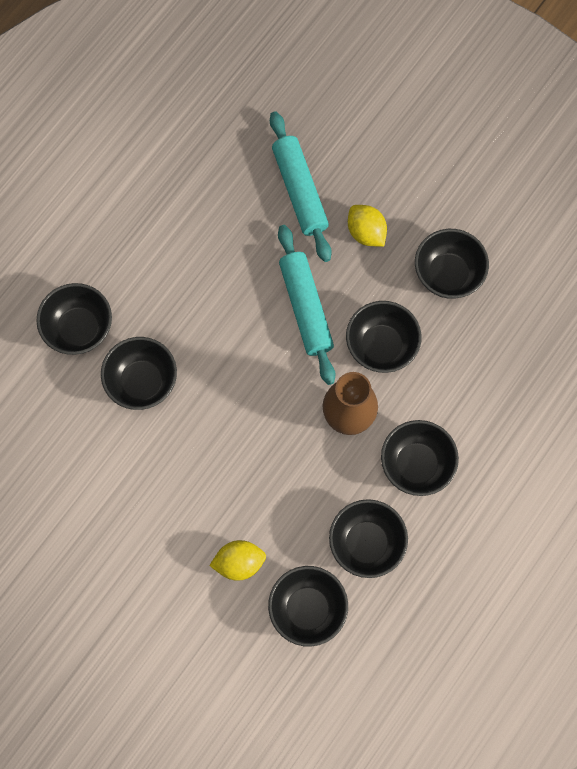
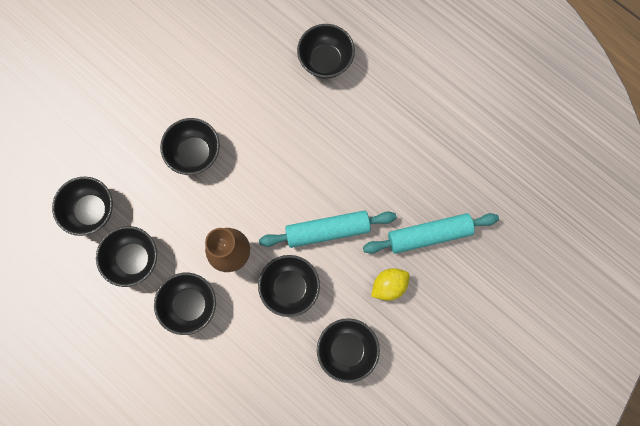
camera: 95 degrees right, 5 degrees up
black bowl [101,337,177,410] -> black bowl moved to [160,118,220,175]
yellow lemon [209,540,266,581] -> none

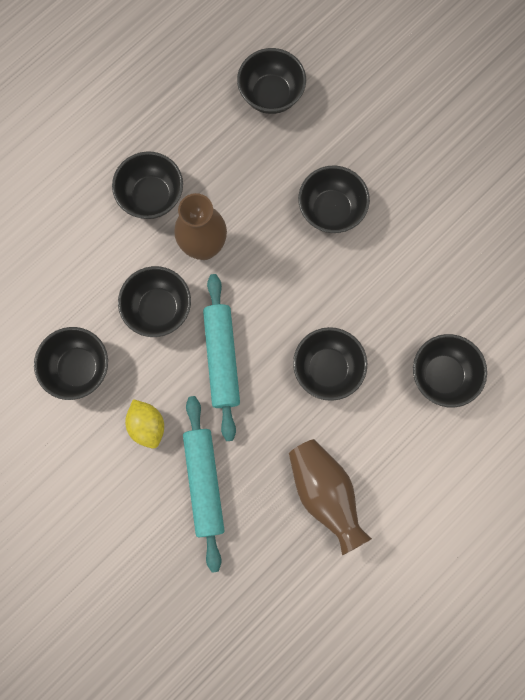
camera: 95 degrees right, 0 degrees up
black bowl [96,226,157,287] -> black bowl moved to [293,327,367,401]
none -> brown vase [289,439,372,555]

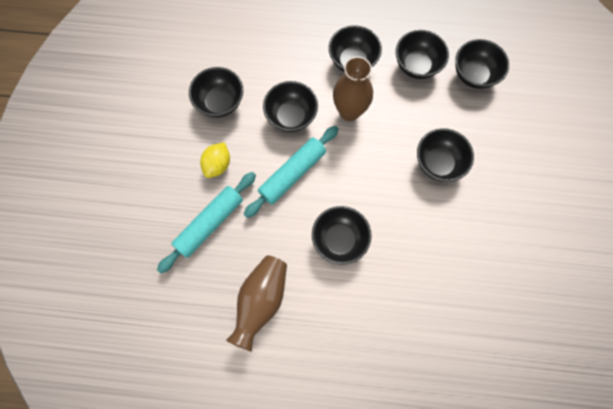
camera: 50 degrees right, 5 degrees down
black bowl [413,334,487,407] -> black bowl moved to [396,30,449,79]

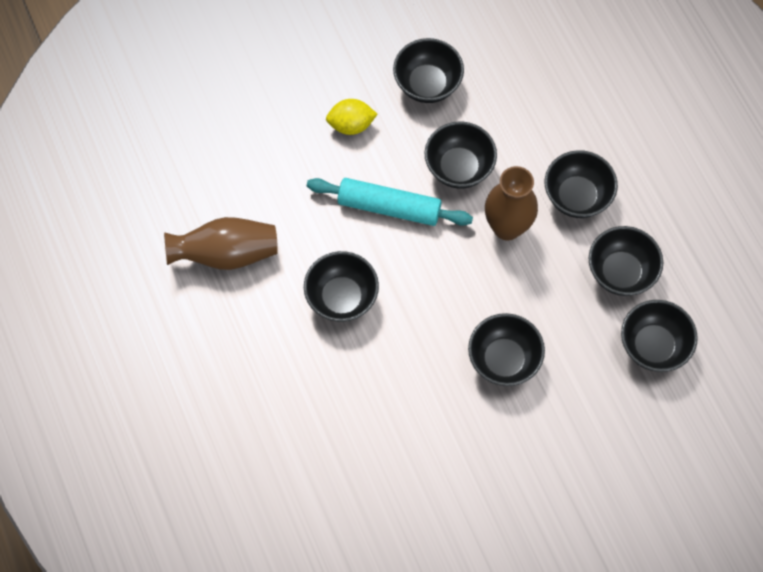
camera: 60 degrees right, 5 degrees down
turquoise rolling pin [157,172,256,273] -> none

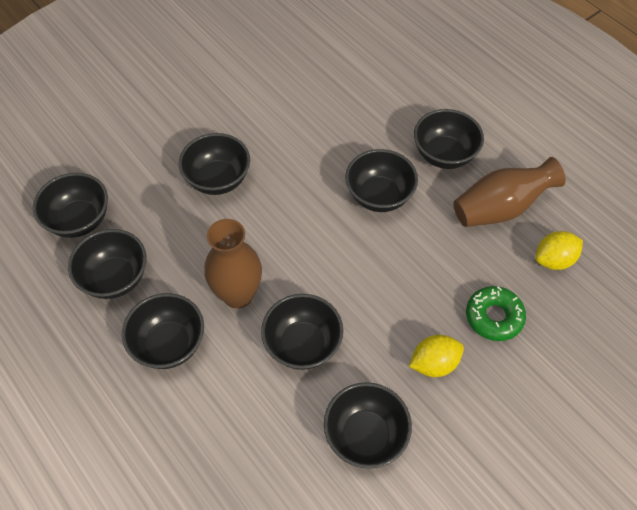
camera: 165 degrees right, 10 degrees down
turquoise rolling pin [307,178,473,226] -> none
none -> black bowl [414,109,484,169]
none -> green donut [466,286,526,341]
none -> yellow lemon [535,231,583,270]

